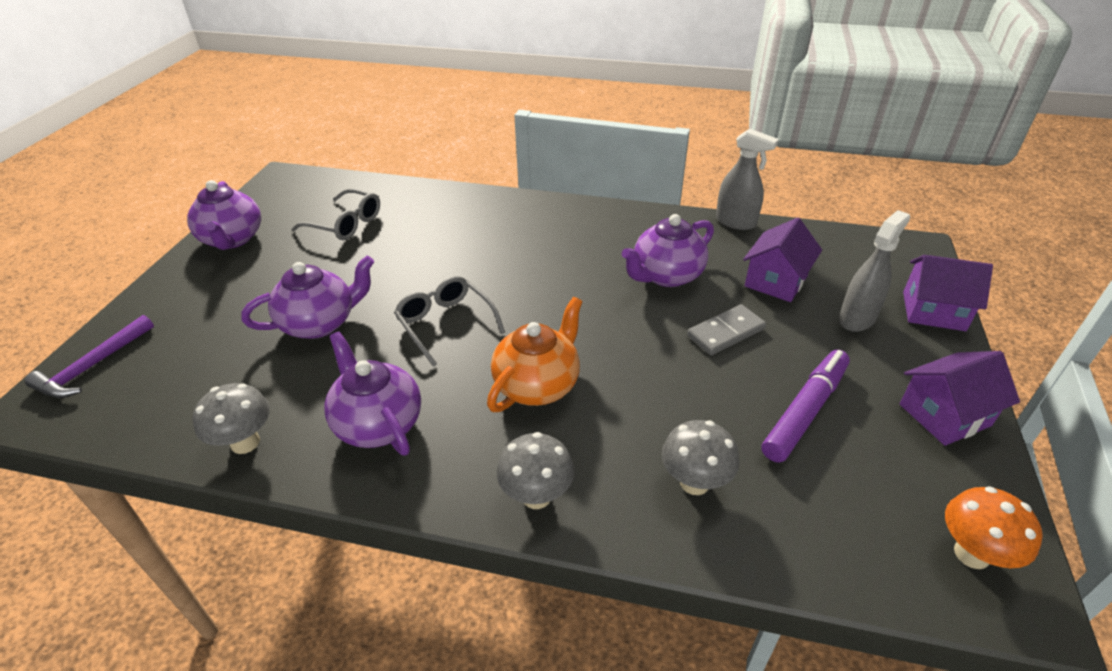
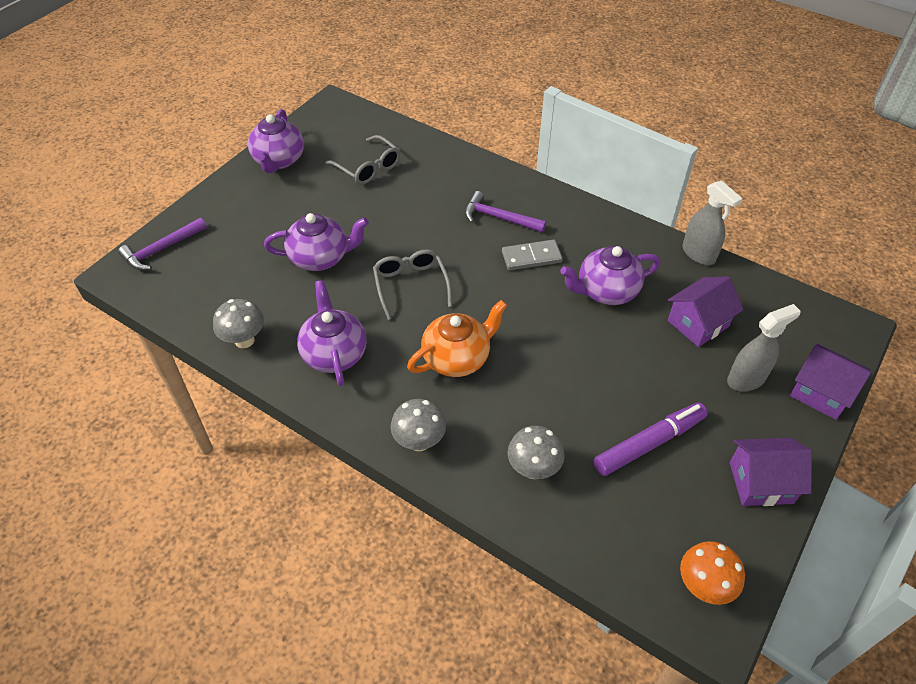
camera: 20 degrees right, 10 degrees up
grey domino [687,304,766,355] -> grey domino moved to [502,240,563,270]
none -> purple hammer [465,191,547,233]

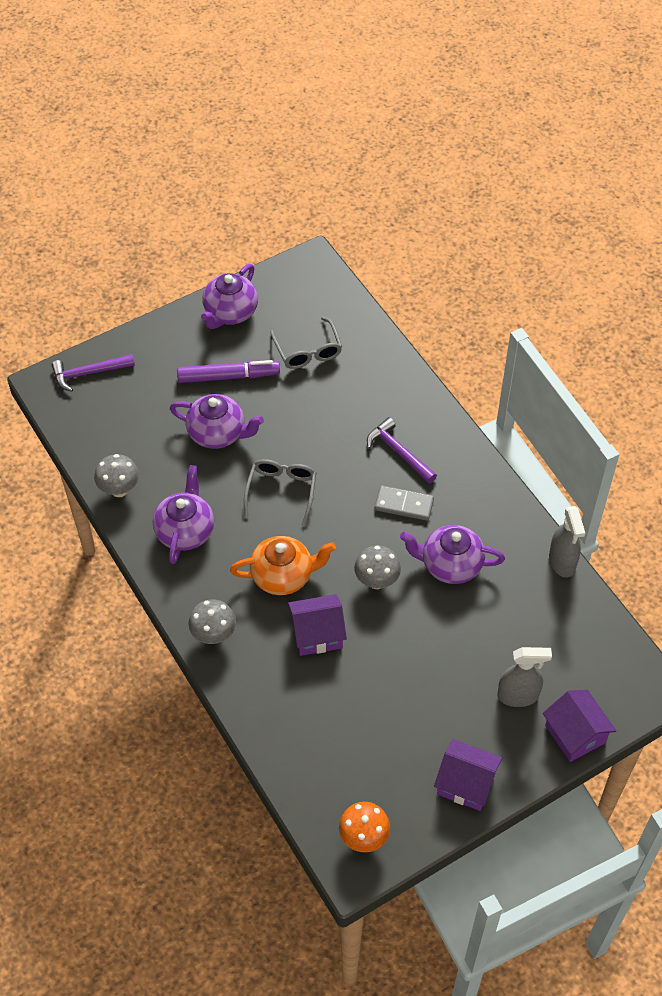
camera: 25 degrees right, 5 degrees up
grey mushroom [508,426,565,479] -> grey mushroom moved to [354,545,401,589]
purple marker [593,403,708,476] -> purple marker moved to [177,360,280,383]
purple house [668,276,744,347] -> purple house moved to [288,594,347,656]

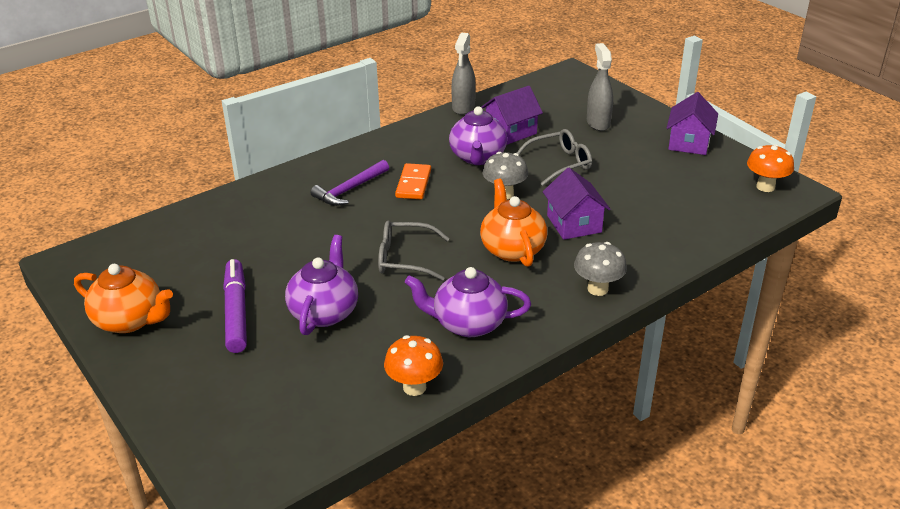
camera: 95 degrees left, 20 degrees down
purple hammer [51,354,135,392] -> none
grey mushroom [94,454,139,497] -> orange mushroom [384,335,443,396]
purple teapot [201,264,258,329] -> orange teapot [74,264,173,333]
grey glasses [270,317,342,369] -> grey glasses moved to [517,129,592,186]
grey domino [375,485,434,521] -> orange domino [395,163,431,199]
purple house [543,690,616,762] -> purple house moved to [481,86,543,145]
grey spray bottle [549,506,585,578] -> grey spray bottle turned 120 degrees clockwise [451,33,476,115]

